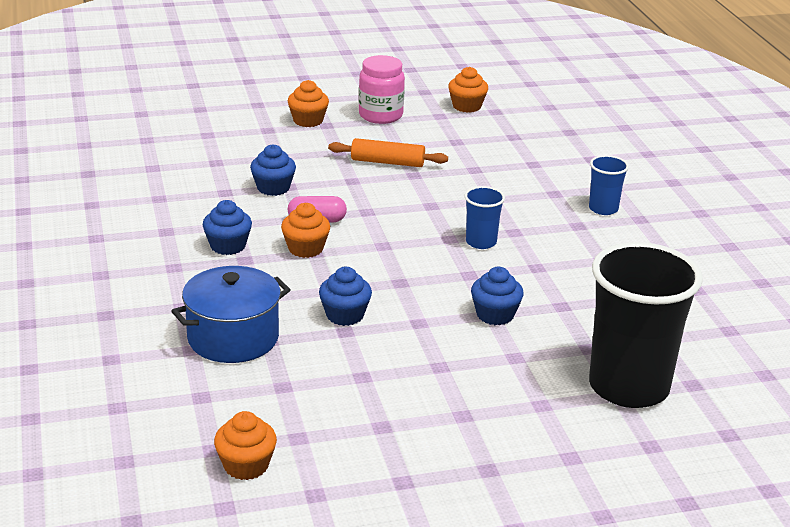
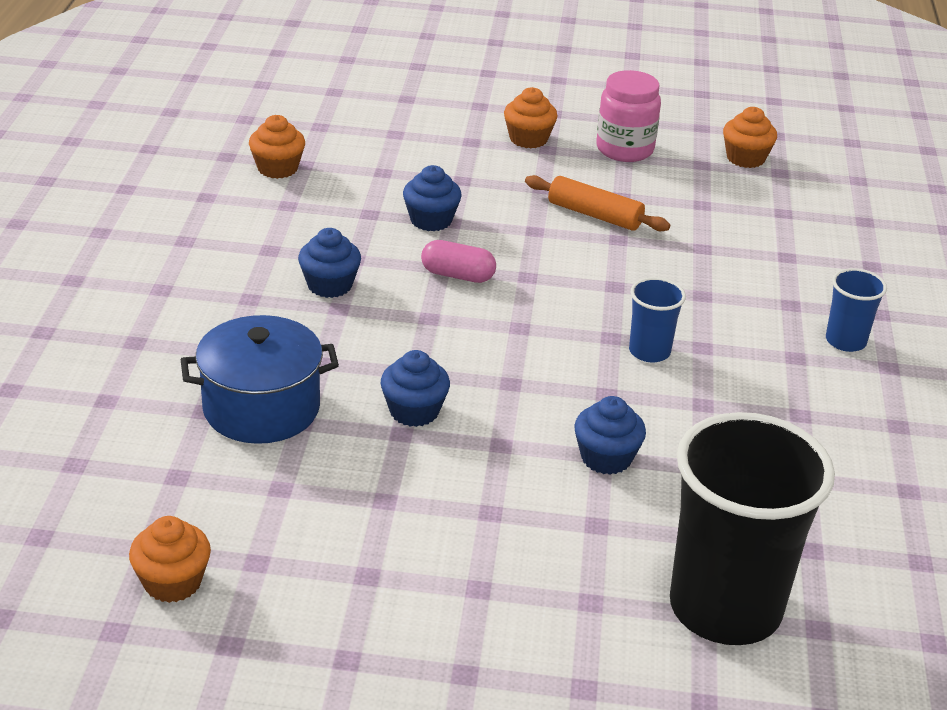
camera: 20 degrees right, 5 degrees up
orange cupcake [281,203,330,258] -> orange cupcake moved to [249,115,305,179]

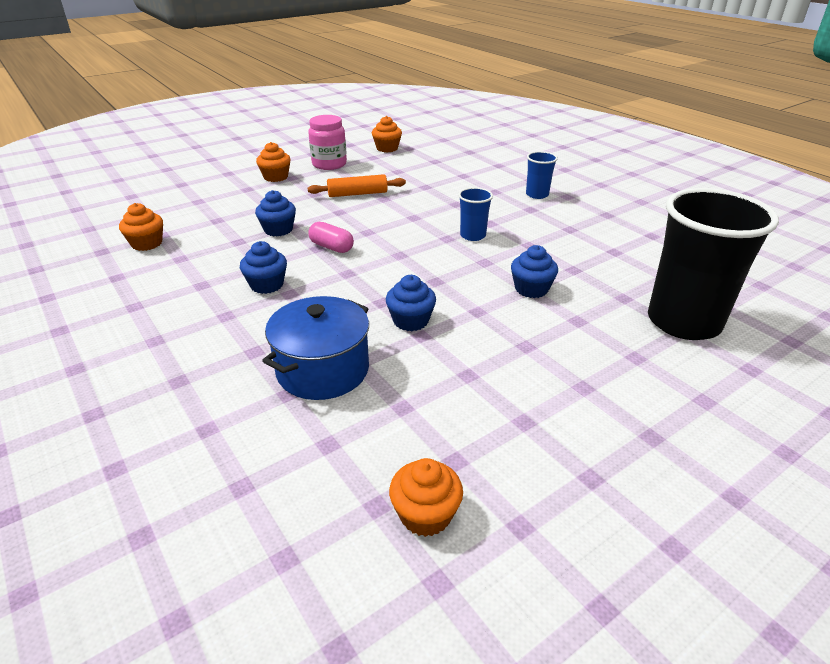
camera: 40 degrees left, 0 degrees up
pink capsule [421,240,496,283] -> pink capsule turned 60 degrees clockwise [308,222,354,253]

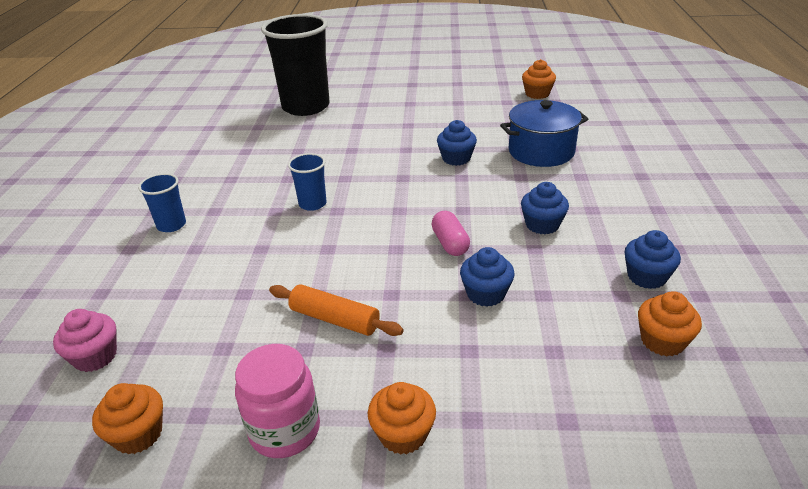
camera: 140 degrees left, 0 degrees up
blue cupcake [511,245,558,298] -> blue cupcake moved to [625,230,681,289]
none -> pink cupcake [53,309,117,372]

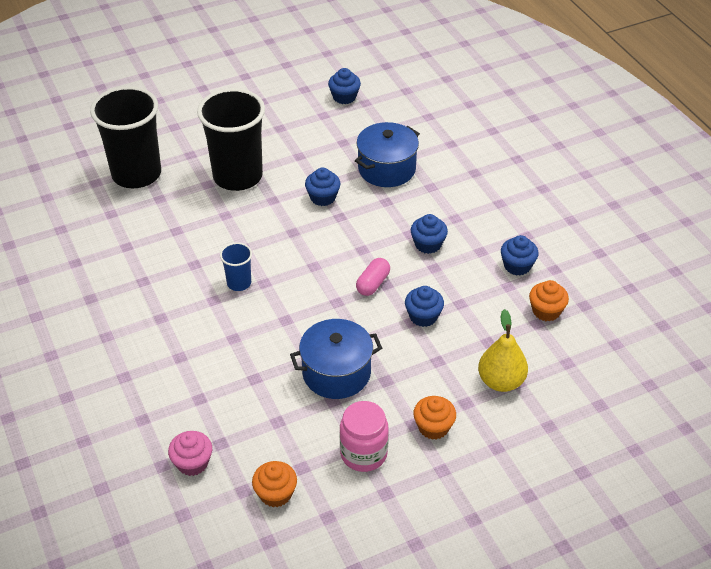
camera: 30 degrees left, 10 degrees up
blue cup [138,173,186,232] -> none
orange rolling pin [269,284,404,336] -> blue pot [290,319,382,399]
pink capsule [432,211,470,256] -> pink capsule turned 75 degrees clockwise [356,258,390,296]
orange cupcake [522,59,556,99] -> blue cupcake [328,68,361,104]
none -> black cup [197,88,265,191]
none -> yellow pear [478,309,528,392]

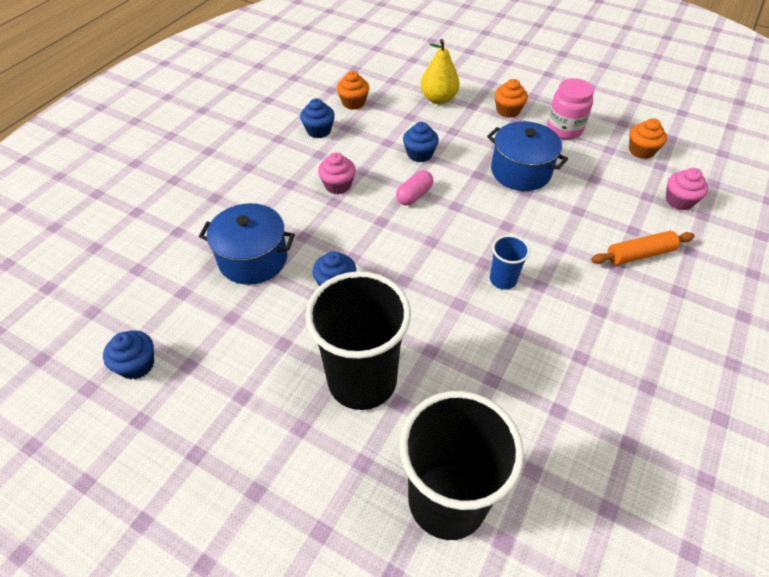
camera: 125 degrees left, 5 degrees up
pink capsule [356,258,390,296] -> pink capsule turned 45 degrees counterclockwise [396,170,434,205]
blue cupcake [411,214,448,254] -> pink cupcake [318,152,356,194]
none -> orange rolling pin [591,231,695,265]

